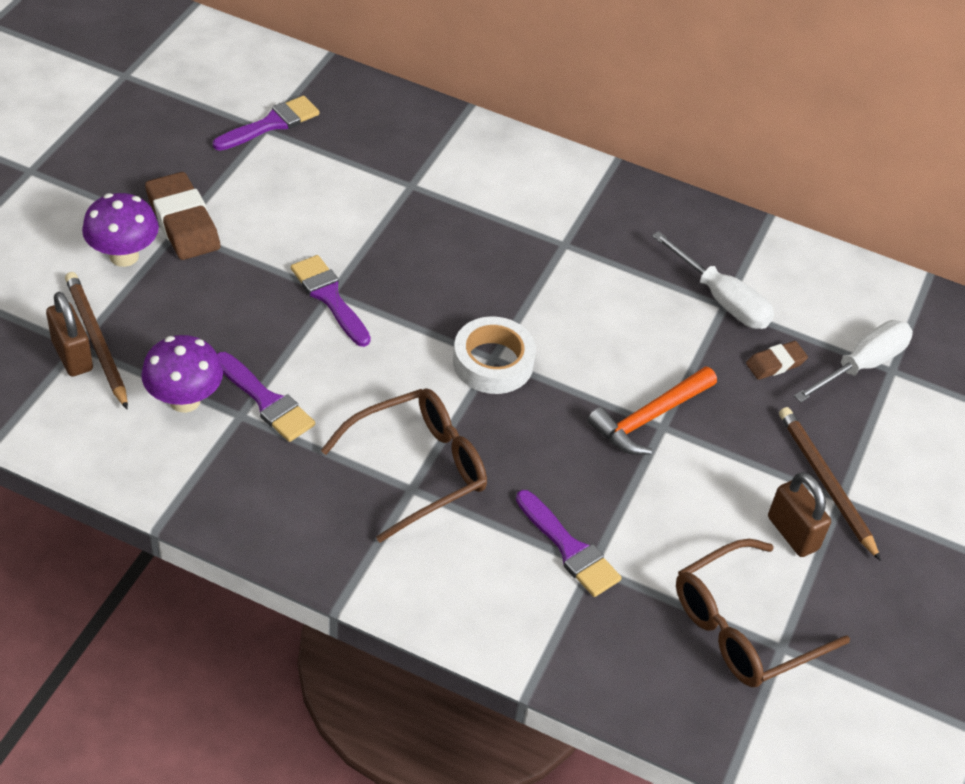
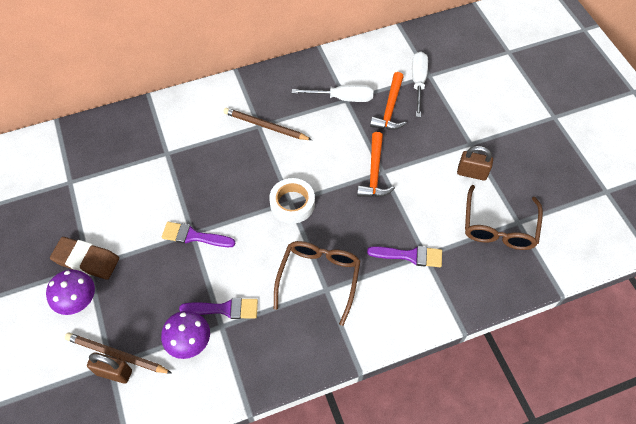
camera: 40 degrees left, 10 degrees up
purple brush [213,96,320,151] -> none
brown eraser [746,341,808,380] -> orange hammer [370,72,407,130]
brown pencil [779,407,881,561] -> brown pencil moved to [223,108,312,140]

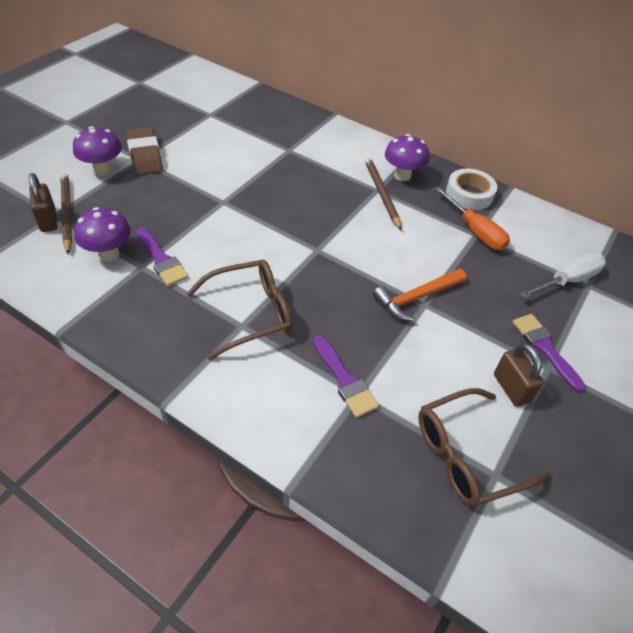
camera: 50 degrees right, 10 degrees down
purple brush [162,222,235,247] -> purple brush moved to [512,314,586,393]
white tape [269,178,315,224] -> white tape moved to [446,169,497,210]
white screwdriver [292,84,373,102] -> orange screwdriver [434,187,510,250]
orange hammer [370,72,407,130] -> none
none -> purple mushroom [385,134,429,181]

